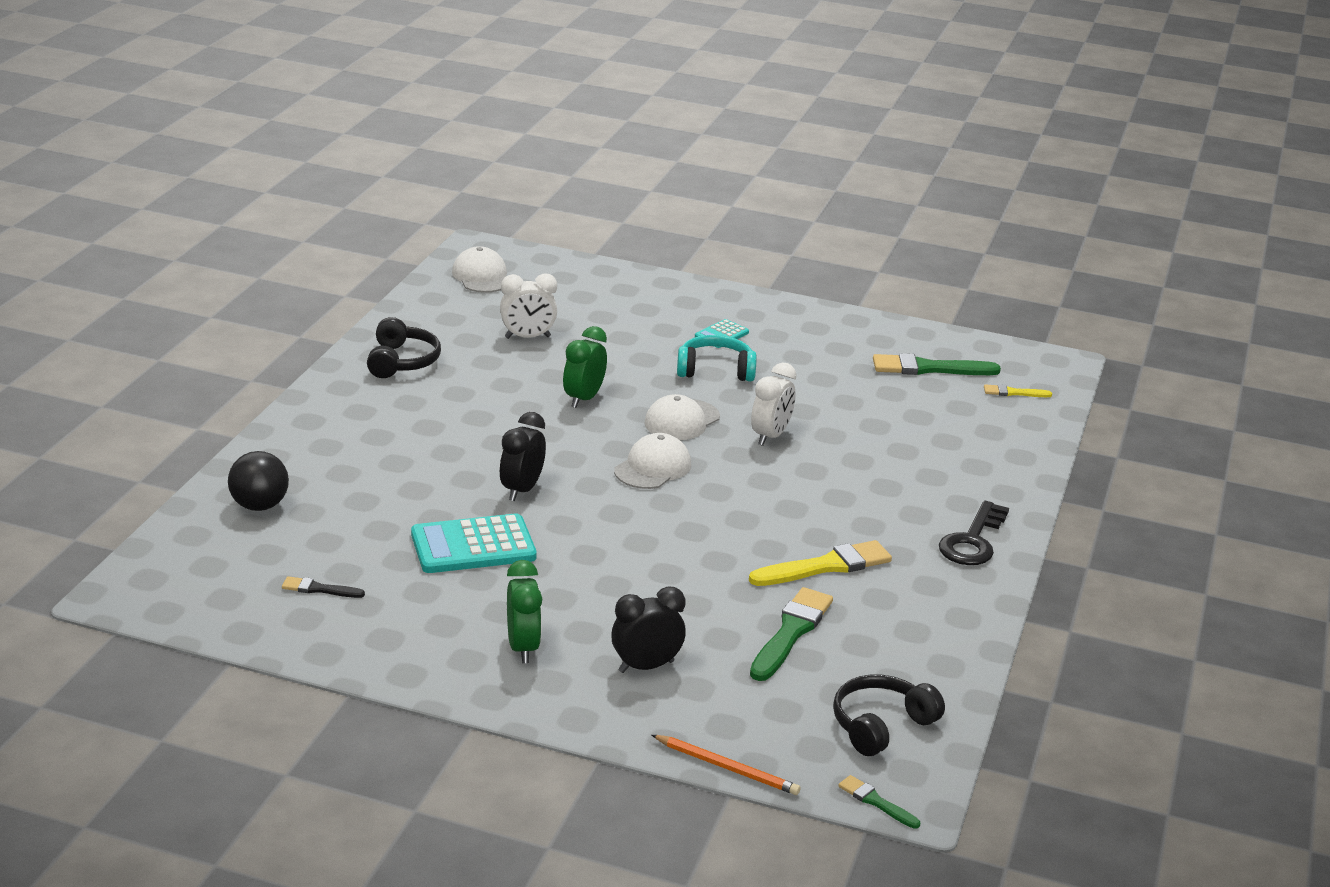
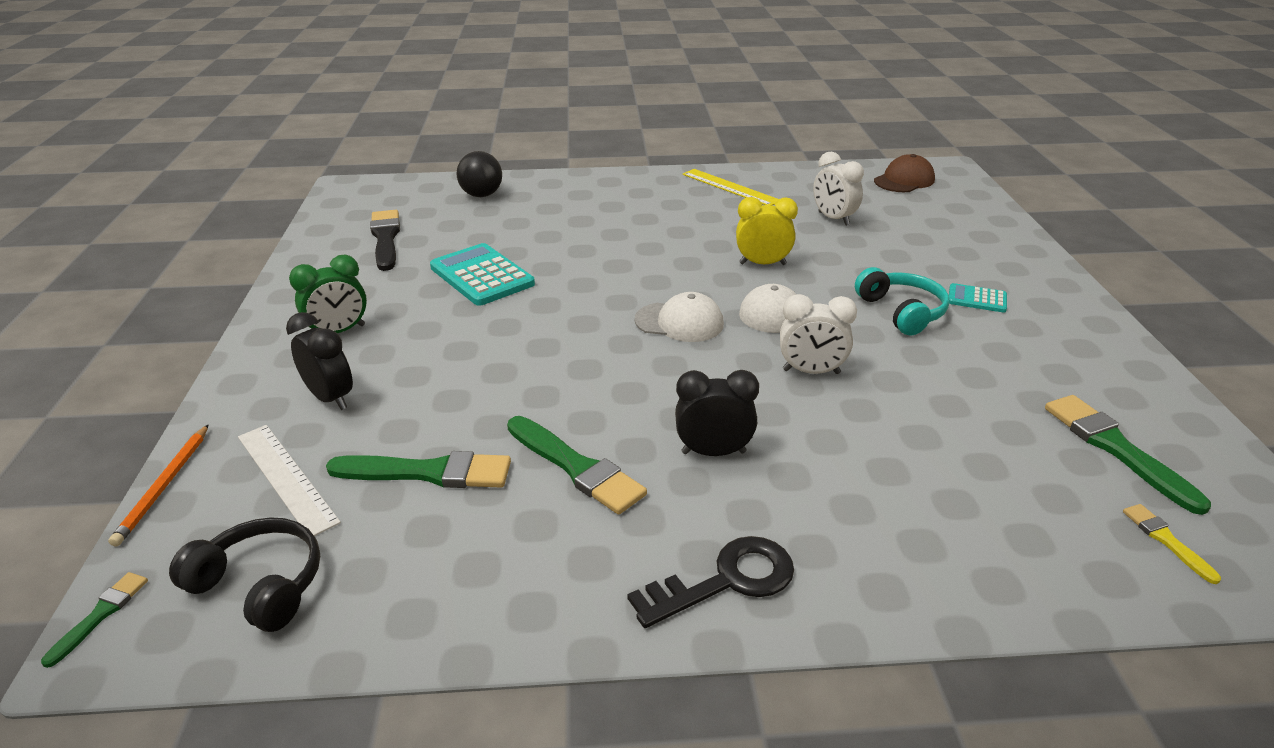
camera: 70 degrees right, 5 degrees up
black brush [282,576,365,598] -> black brush [370,210,400,271], size x1.91
black headphones [367,317,441,378] -> yellow ruler [682,169,778,205]
white cap [452,246,507,293] -> brown cap [874,154,935,192]
black clock [500,412,546,501] -> black clock moved to [675,370,759,456]
green clock [563,326,607,408] -> yellow clock [736,197,798,265]
yellow brush [749,540,892,586] -> green brush [507,416,647,515]
black key [939,501,1009,565] -> black key turned 150 degrees clockwise [627,536,794,628]
none -> white ruler [238,425,341,536]

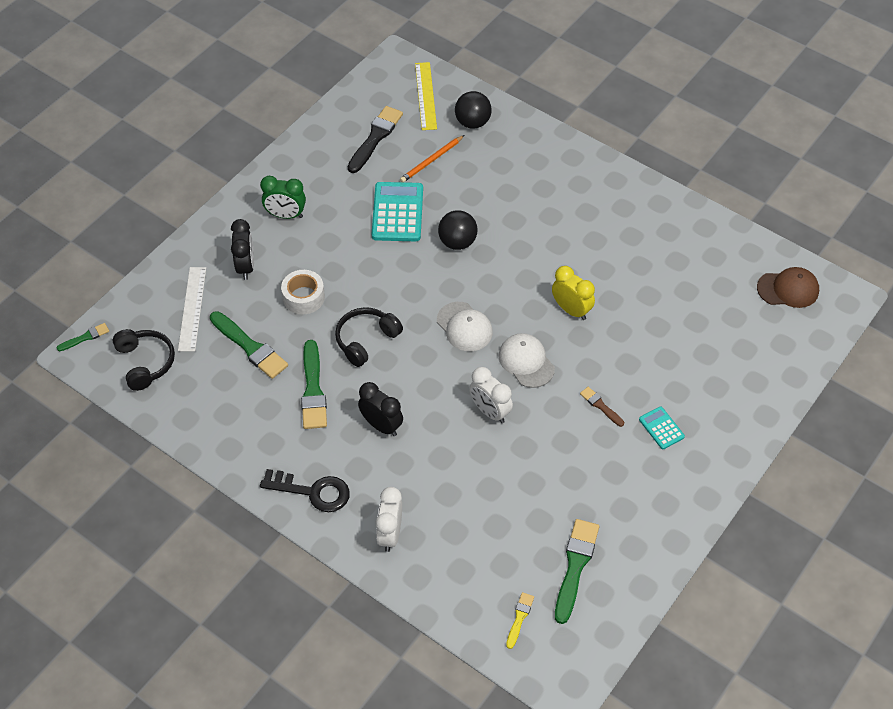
camera: 40 degrees right, 20 degrees up
orange pencil [108,424,209,547] -> orange pencil moved to [400,135,464,182]
yellow ruler [682,169,778,205] -> yellow ruler moved to [415,62,437,130]
white clock [813,152,864,226] -> white clock moved to [376,487,402,552]
turquoise headphones [855,267,949,336] -> brown brush [580,387,624,427]
none -> white tape [281,270,325,315]
none -> black headphones [335,307,403,367]
none -> black ball [438,210,478,250]

